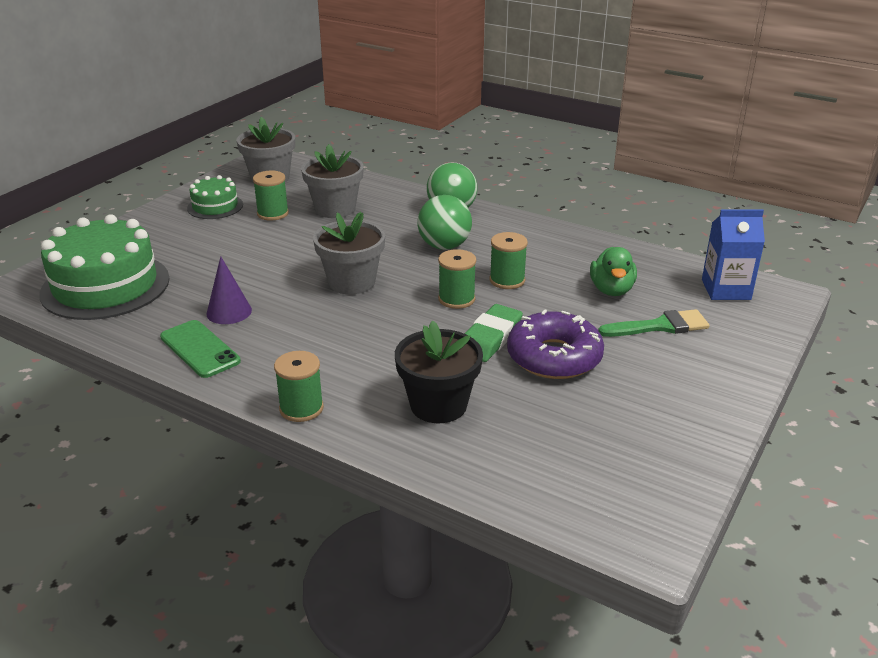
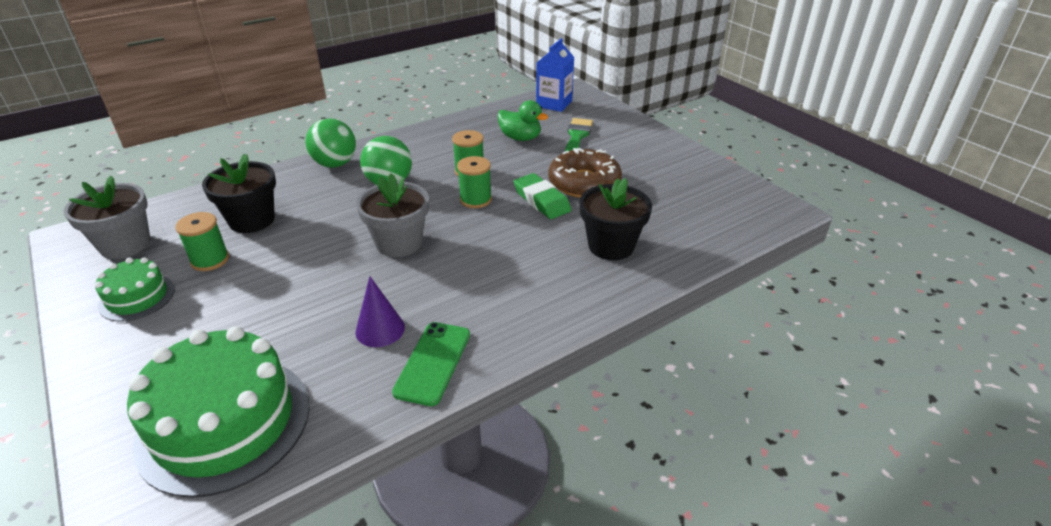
camera: 65 degrees left, 5 degrees up
green phone [160,320,241,378] -> green phone turned 60 degrees counterclockwise [392,322,470,406]
green spool [274,351,324,422] -> none
grey flower pot [301,144,364,218] -> black flower pot [202,154,276,233]
purple donut [507,309,604,379] -> brown donut [548,148,622,198]

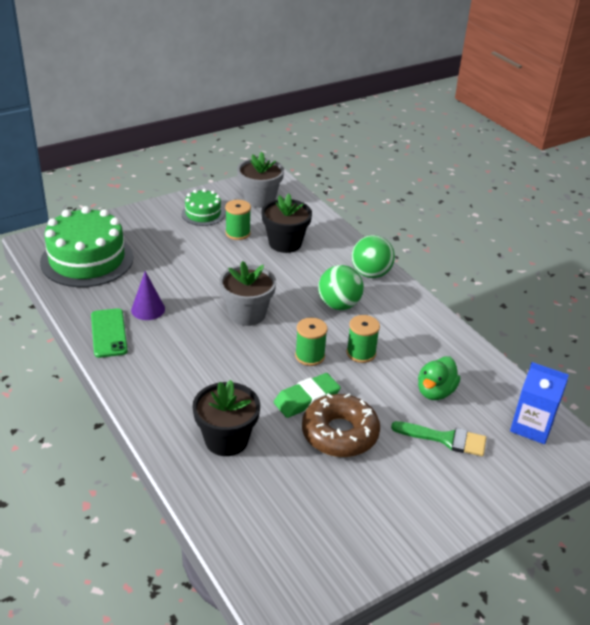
camera: 90 degrees right, 0 degrees up
green phone [392,322,470,406] -> green phone turned 60 degrees clockwise [91,308,128,358]

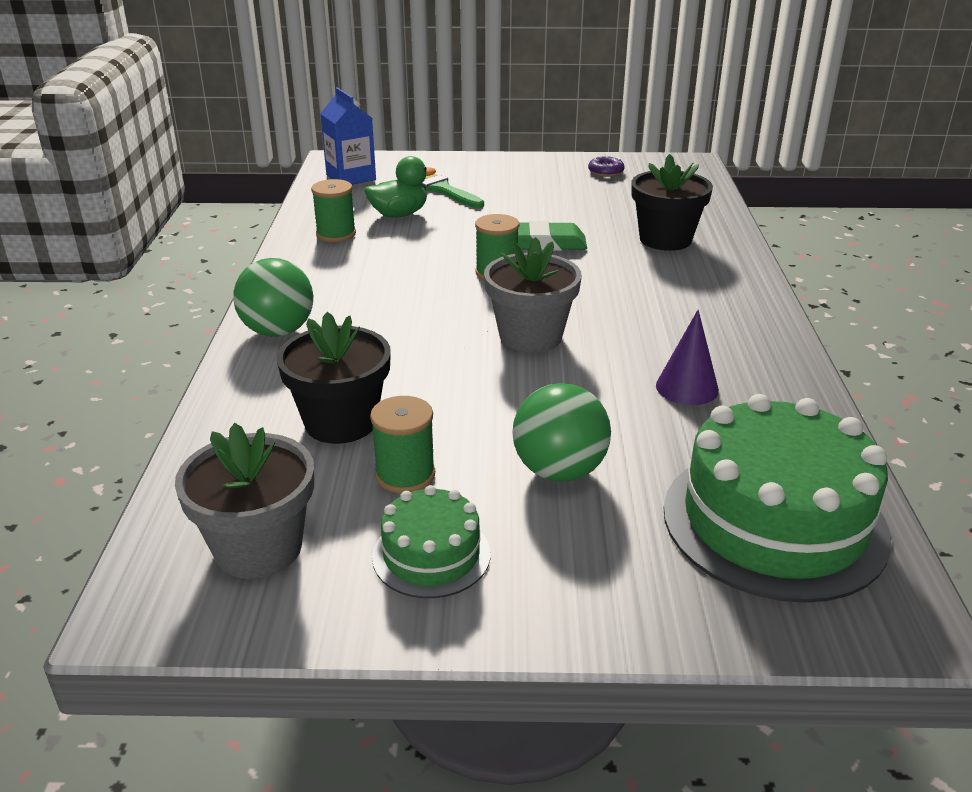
camera: 145 degrees left, 5 degrees down
green phone [91,308,128,358] -> none
brown donut [302,393,380,457] -> none
green ball [318,265,364,310] -> green ball moved to [512,383,611,482]
green spool [347,315,380,363] -> green spool moved to [311,179,356,242]
none -> purple donut [588,156,624,177]

